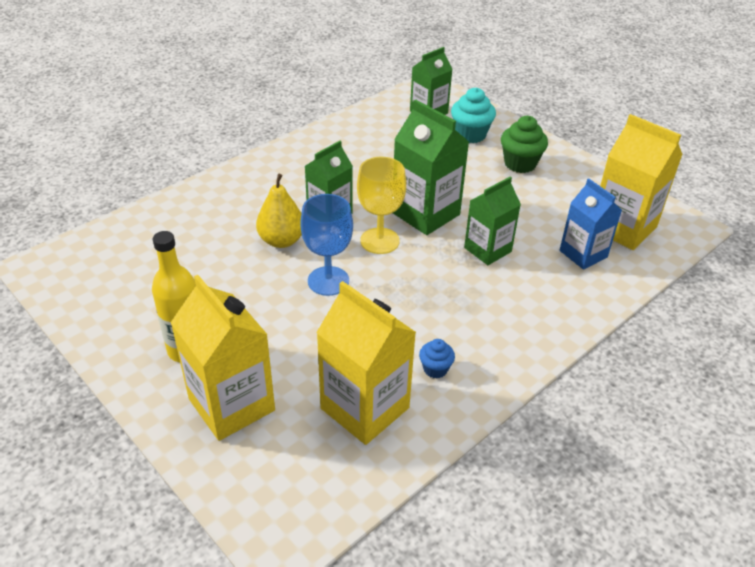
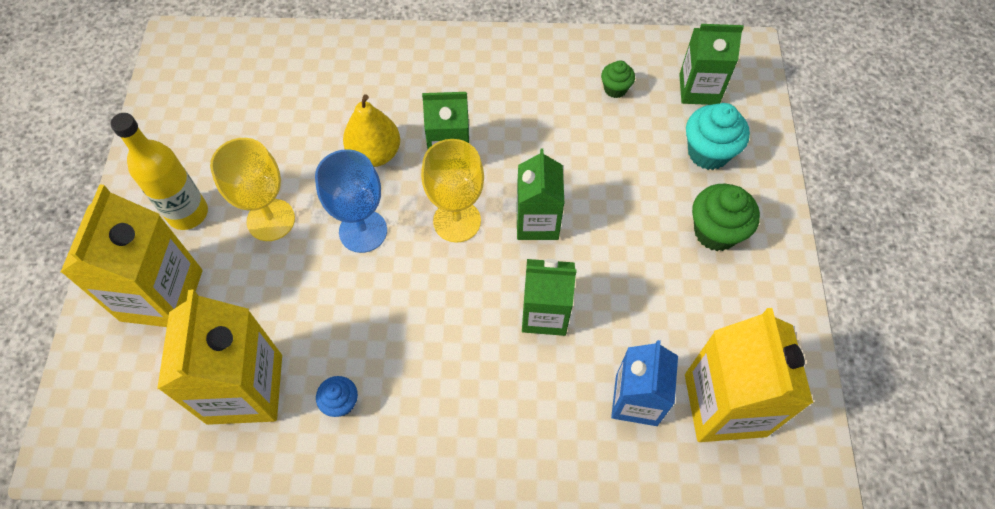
camera: 45 degrees right, 20 degrees up
green carton [393,99,469,235] -> green carton [517,149,565,240], size x0.66
none -> yellow goblet [210,138,295,241]
none -> green cupcake [601,60,635,98]

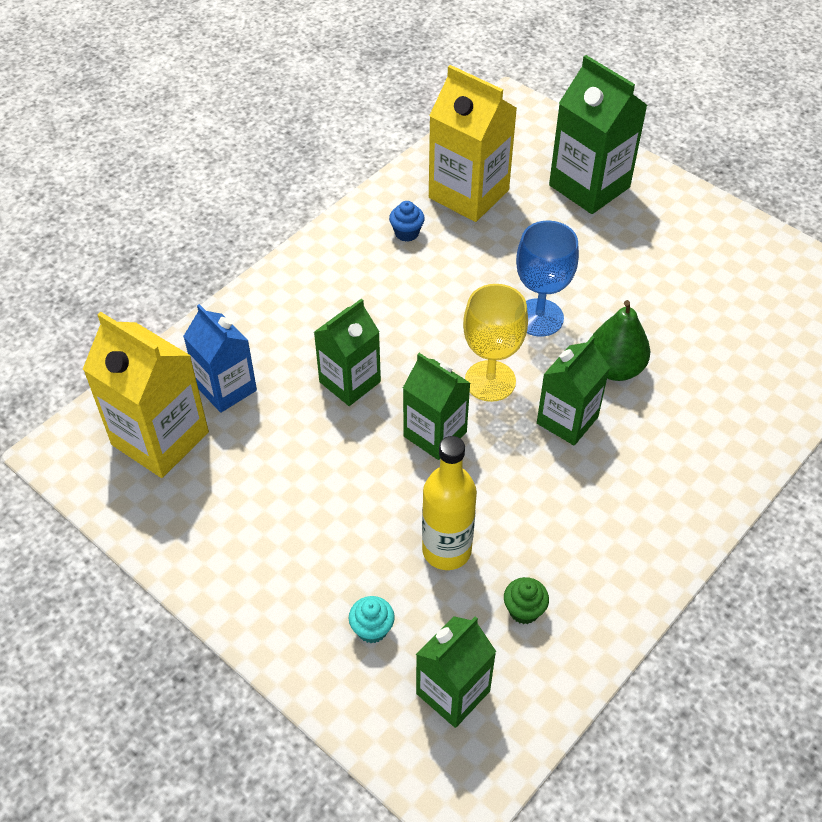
camera: 130 degrees right, 10 degrees down
yellow carton [61,184,202,327] -> green carton [549,55,648,214]
yellow bottle [110,113,208,230] -> yellow bottle moved to [422,436,477,570]
yellow goblet [210,138,295,241] -> none
yellow pear [343,94,400,167] -> green pear [591,300,650,381]
turquoise cupcake [686,103,750,170] -> turquoise cupcake [349,596,395,643], size x0.57
green cupcake [692,184,760,251] -> none

